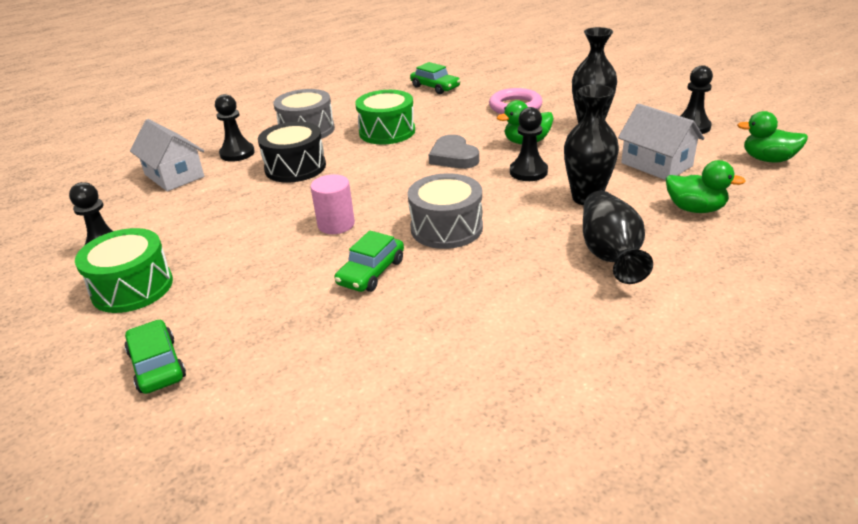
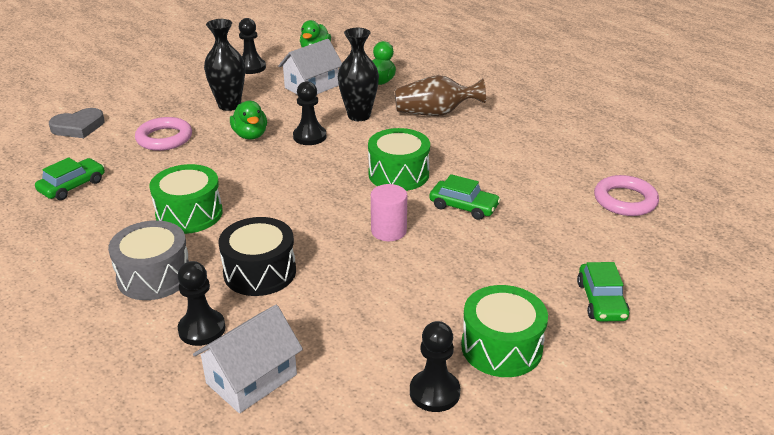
camera: 95 degrees left, 0 degrees up
green car [125,320,186,394] -> green car turned 60 degrees counterclockwise [577,262,630,321]
grey drum [408,173,483,249] -> green drum [368,128,430,191]
grey heart [429,135,479,169] -> grey heart moved to [49,108,105,138]
black vase [583,191,653,284] -> brown vase [395,75,486,116]
none -> pink ring [594,175,659,216]

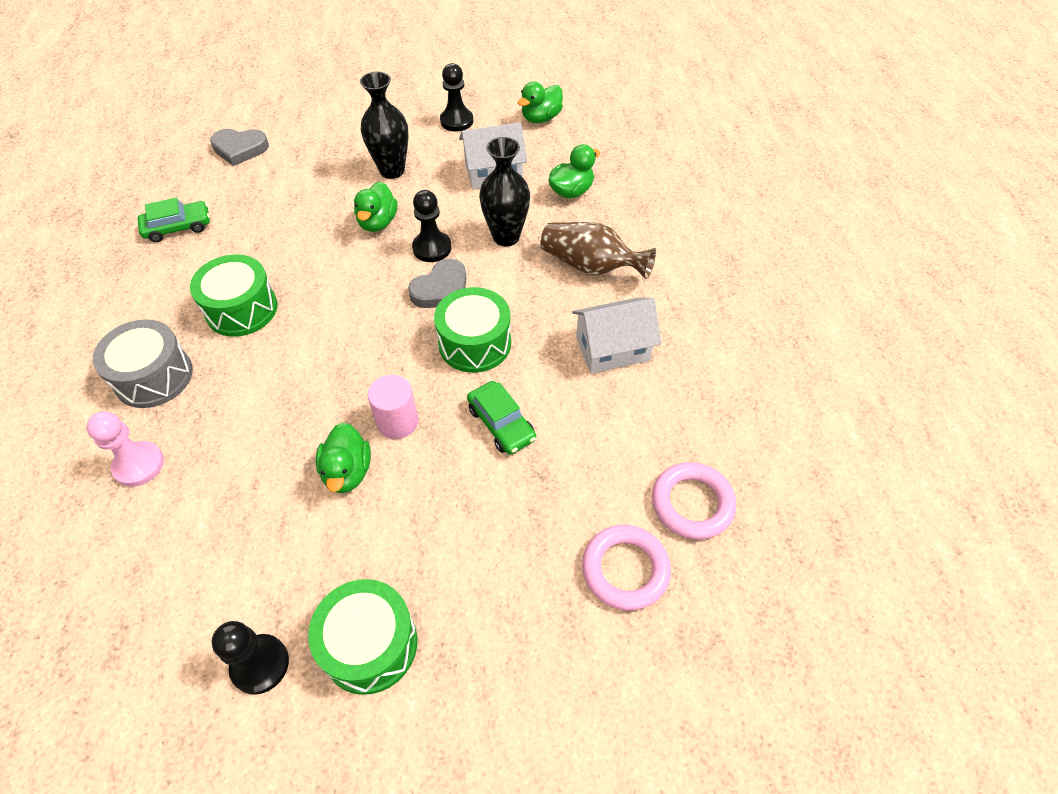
camera: 30 degrees right, 20 degrees up
pink ring [135,117,192,151] -> pink ring moved to [582,525,671,610]
black pawn [178,261,225,346] -> pink pawn [86,411,164,487]
white house [193,305,303,413] -> white house moved to [572,297,661,374]
black drum [218,217,296,296] -> none
green car [577,262,630,321] -> none
none -> green duck [316,422,371,493]
none -> grey heart [408,259,467,308]

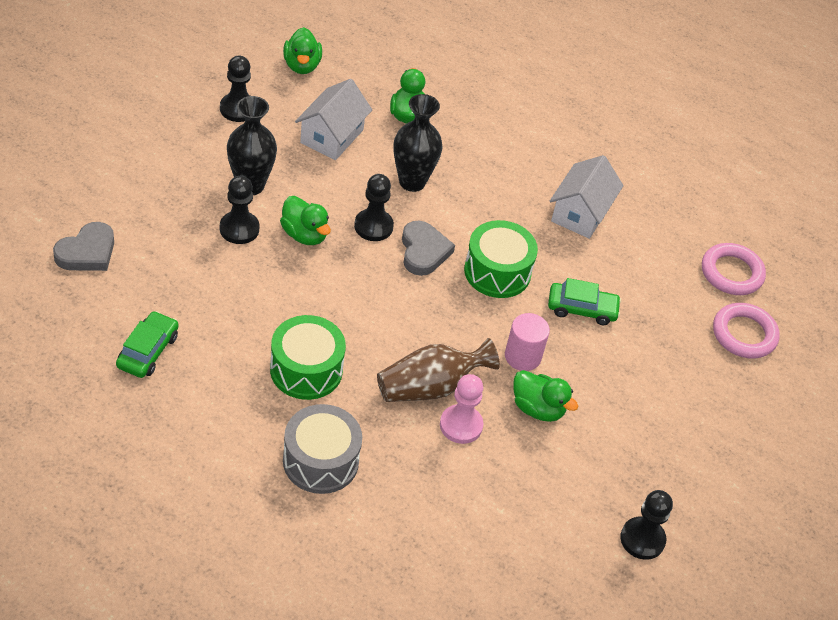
camera: 55 degrees left, 5 degrees down
pink pawn [86,411,164,487] -> pink pawn moved to [440,374,484,444]
green drum [308,579,417,695] -> none
brown vase [540,222,656,279] -> brown vase moved to [377,338,500,402]
none -> black pawn [220,176,260,244]

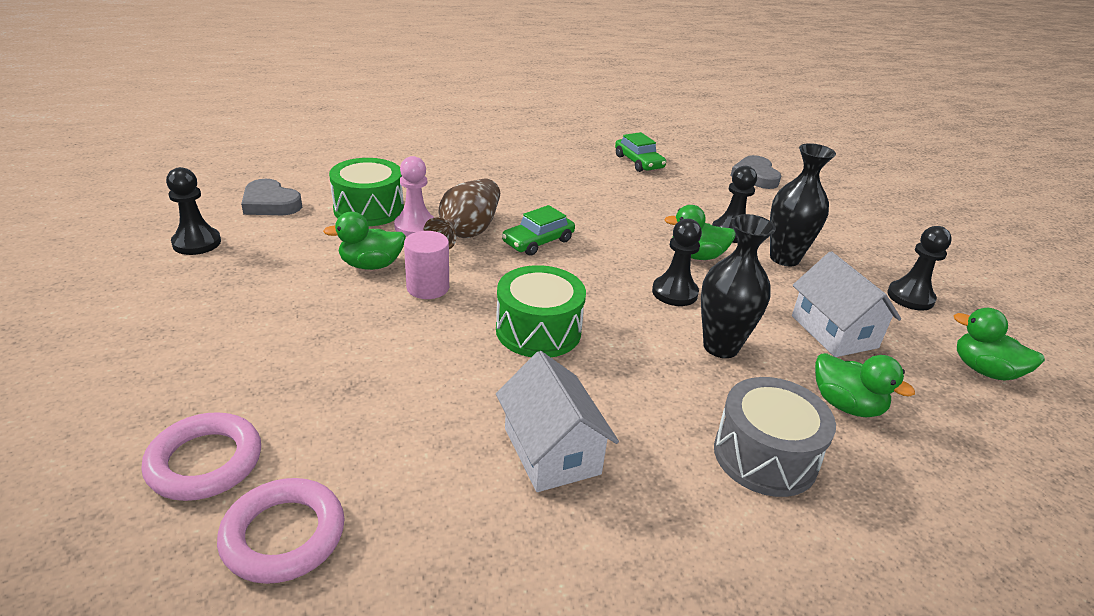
camera: 135 degrees right, 15 degrees down
green drum [270,315,346,400] -> green drum moved to [329,158,404,226]
grey drum [283,404,362,494] -> grey drum moved to [714,377,836,497]
grey heart [402,220,455,276] -> grey heart moved to [241,179,302,215]
green car [548,278,621,325] -> green car moved to [502,205,575,256]

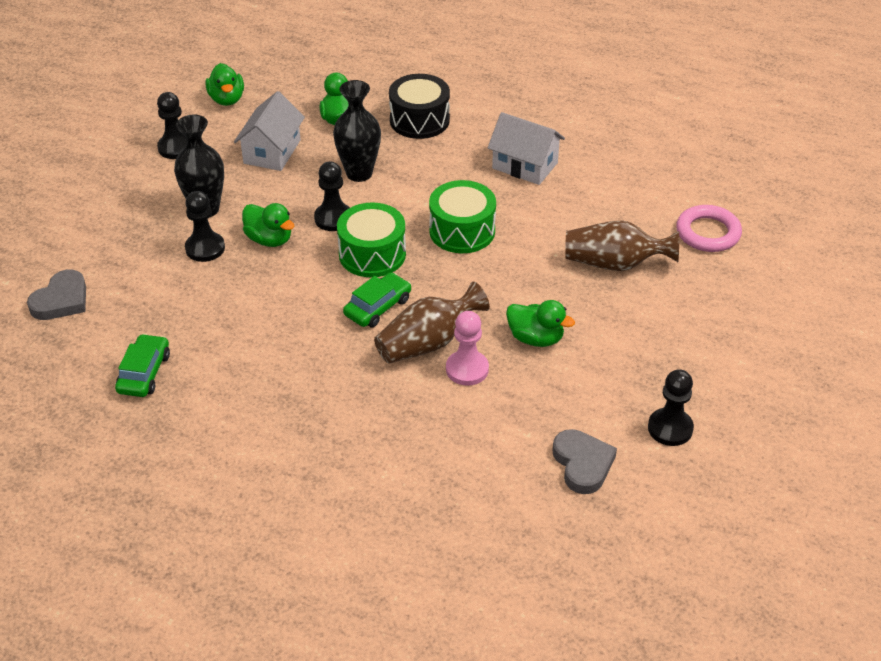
camera: 140 degrees left, 10 degrees up
pink ring [217,478,344,584] -> none
green drum [329,158,404,226] -> green drum moved to [337,203,406,277]
pink cylinder [404,231,449,299] -> none
white house [496,351,619,492] -> white house turned 75 degrees counterclockwise [488,112,565,185]
green car [502,205,575,256] -> green car turned 45 degrees counterclockwise [343,272,411,327]
grey drum [714,377,836,497] -> black drum [389,74,450,139]
none -> brown vase [565,220,679,271]

